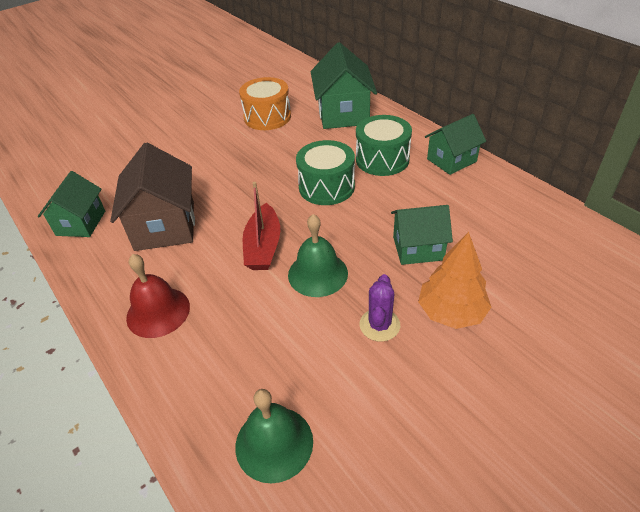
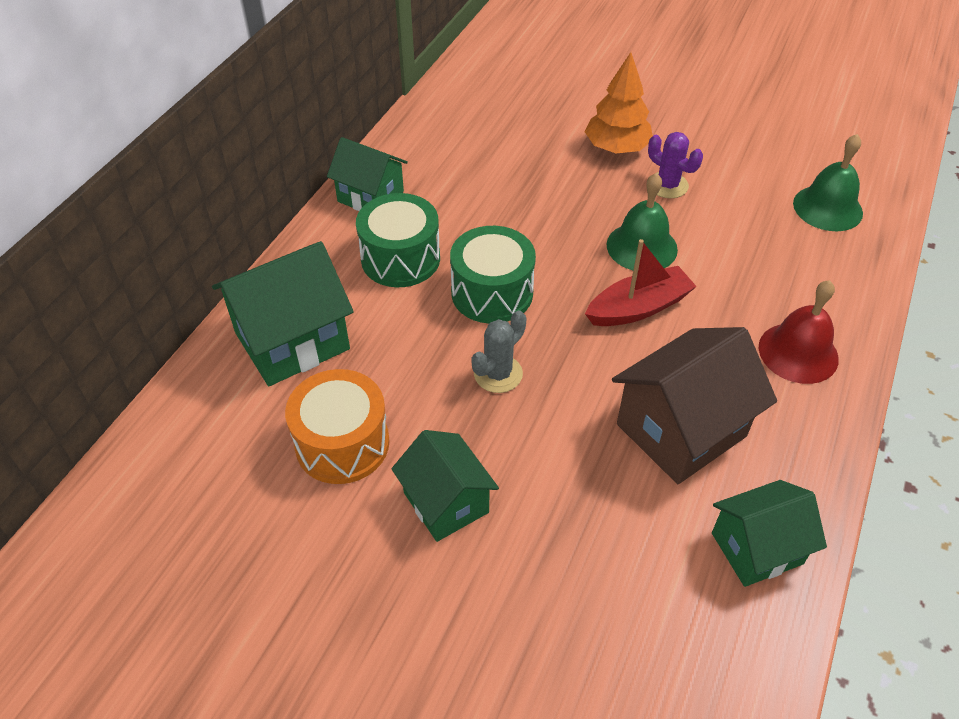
camera: 120 degrees left, 5 degrees up
purple cactus [360,274,400,342] -> purple cactus turned 60 degrees clockwise [648,132,703,198]
green house [391,205,453,265] -> green house moved to [392,430,499,542]
none -> grey cactus [471,311,527,393]

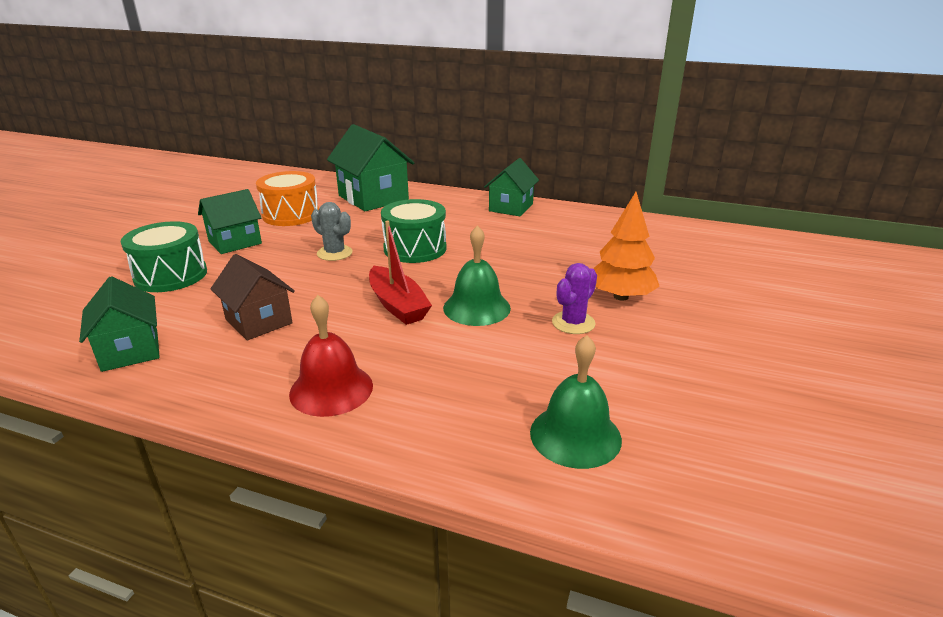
camera: 85 degrees right, 20 degrees down
green drum [356,193,440,287] -> green drum moved to [121,221,207,292]
brown house [612,327,777,484] -> brown house [211,254,295,341], size x0.65

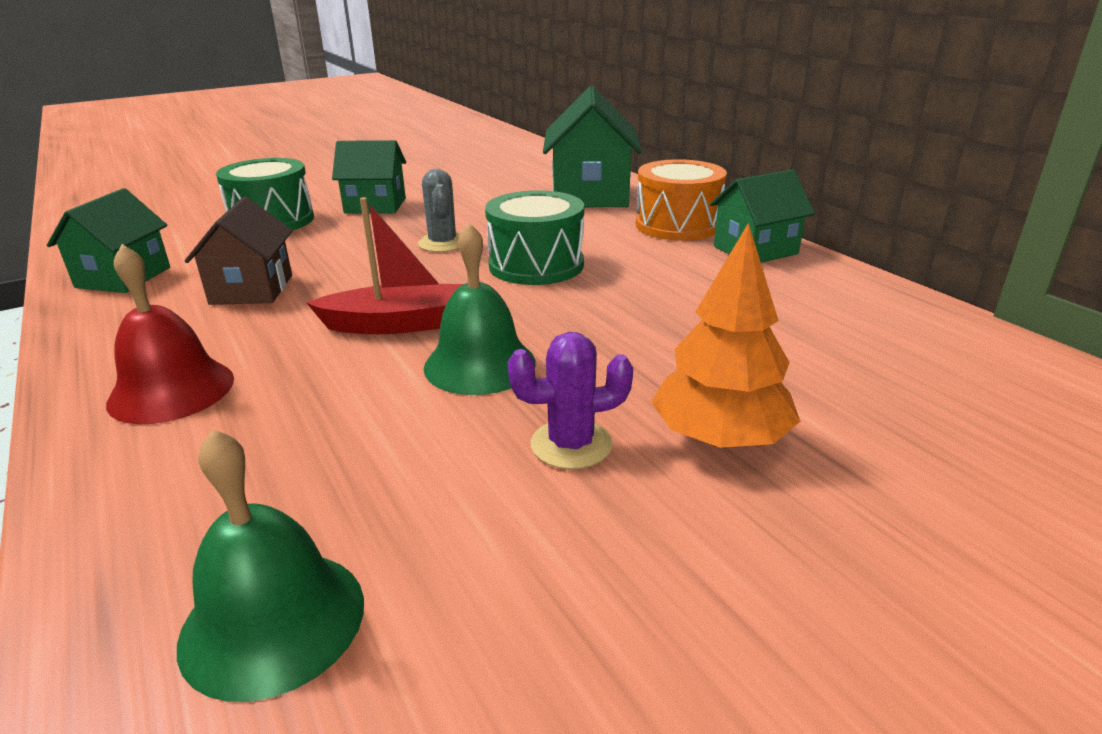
camera: 40 degrees right, 0 degrees up
orange drum [256,171,319,226] -> orange drum moved to [636,159,727,241]
red boat [369,221,432,325] -> red boat turned 105 degrees counterclockwise [307,197,464,334]

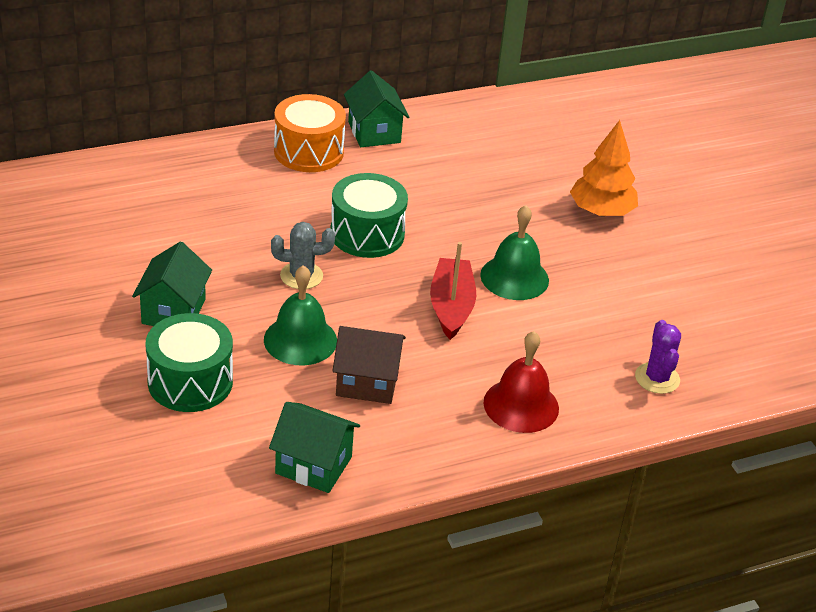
camera: 85 degrees left, 10 degrees up
green bell [177,429,364,702] -> green bell moved to [264,265,337,365]
purple cactus [508,332,633,469] -> purple cactus moved to [635,320,681,394]
green house [543,86,642,207] -> none

